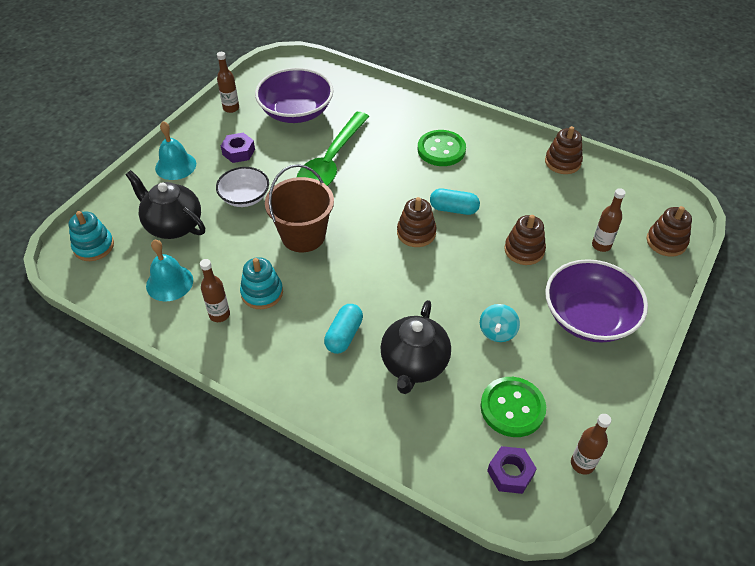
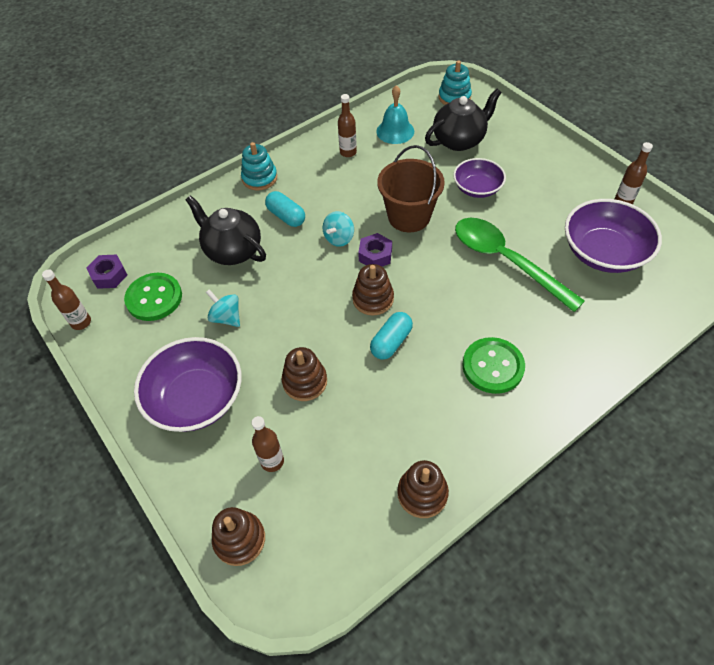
camera: 115 degrees right, 5 degrees up
turquoise bell [155,121,196,180] -> none
white bowl [216,167,269,207] -> purple bowl [453,158,506,198]
purple nut [221,133,255,163] -> purple nut moved to [358,233,392,267]
turquoise stacking toy [240,257,283,309] -> turquoise stacking toy moved to [241,142,277,191]
none -> turquoise spinning top [323,211,354,247]

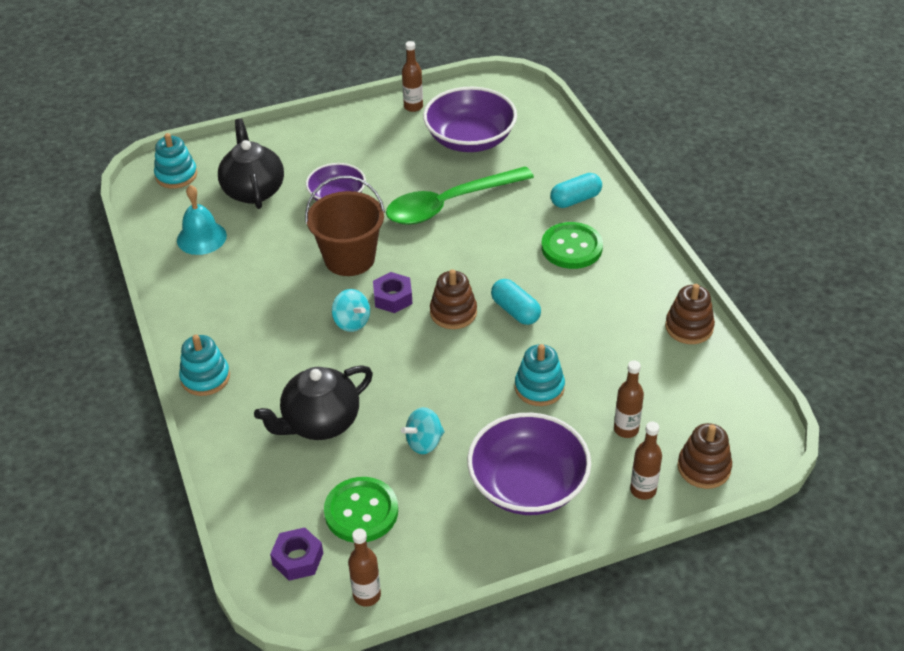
camera: 75 degrees left, 10 degrees down
turquoise capsule [265,191,305,227] -> turquoise capsule moved to [550,173,602,208]
brown stacking toy [282,347,327,401] -> turquoise stacking toy [515,344,565,406]
brown bottle [338,94,357,157] -> brown bottle moved to [630,422,662,500]

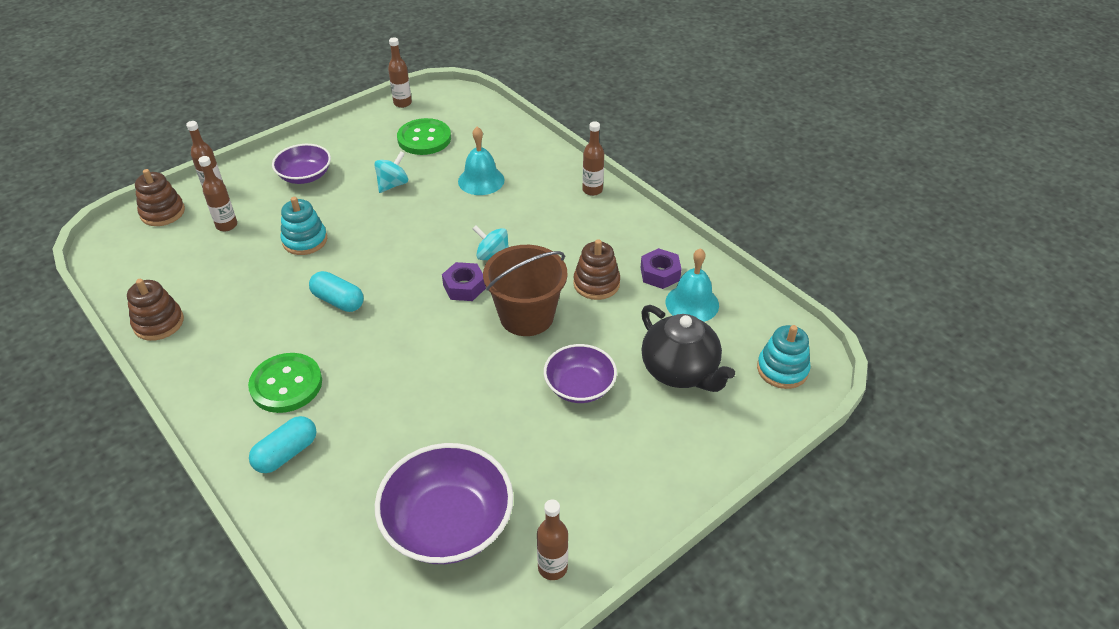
camera: 160 degrees right, 0 degrees up
turquoise stacking toy [179,335,230,396] -> brown bottle [582,121,604,196]
black teapot [254,365,373,440] -> turquoise bell [458,127,504,195]
purple nut [270,527,323,581] -> purple nut moved to [641,248,682,289]
green spoon [386,166,534,225] -> none
brown stacking toy [430,269,477,329] -> brown stacking toy moved to [573,239,620,300]
purple bowl [467,413,591,515] -> purple bowl [272,144,331,184], size x0.61

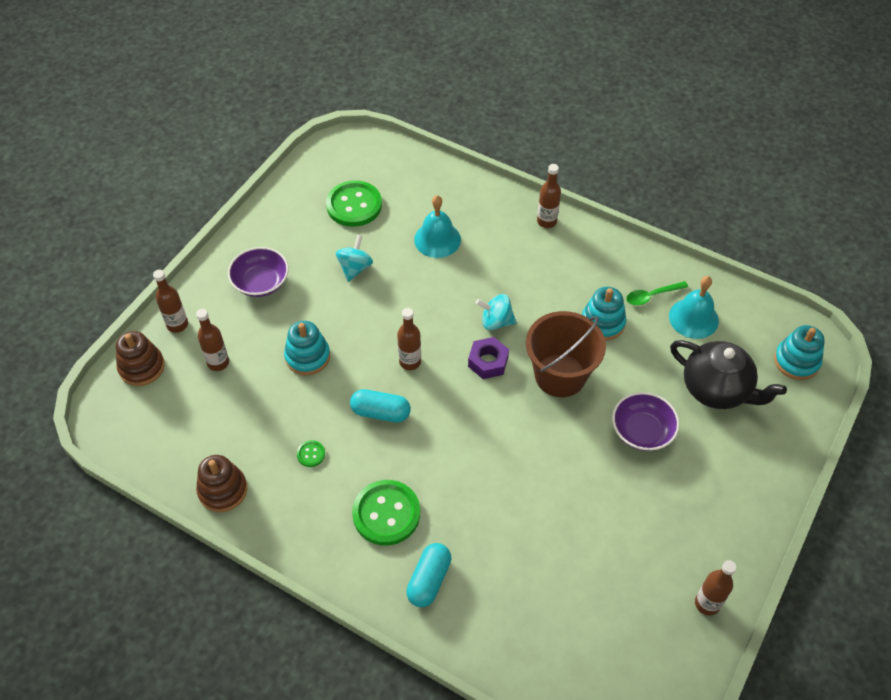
camera: 20 degrees left, 10 degrees up
purple bowl [375,443,513,564] -> none
brown bottle [388,37,412,108] -> brown bottle moved to [397,308,421,370]
brown stacking toy [573,239,620,300] -> turquoise stacking toy [582,287,626,341]
purple nut [641,248,682,289] -> green spoon [626,281,688,305]
none -> green button [297,440,325,467]

